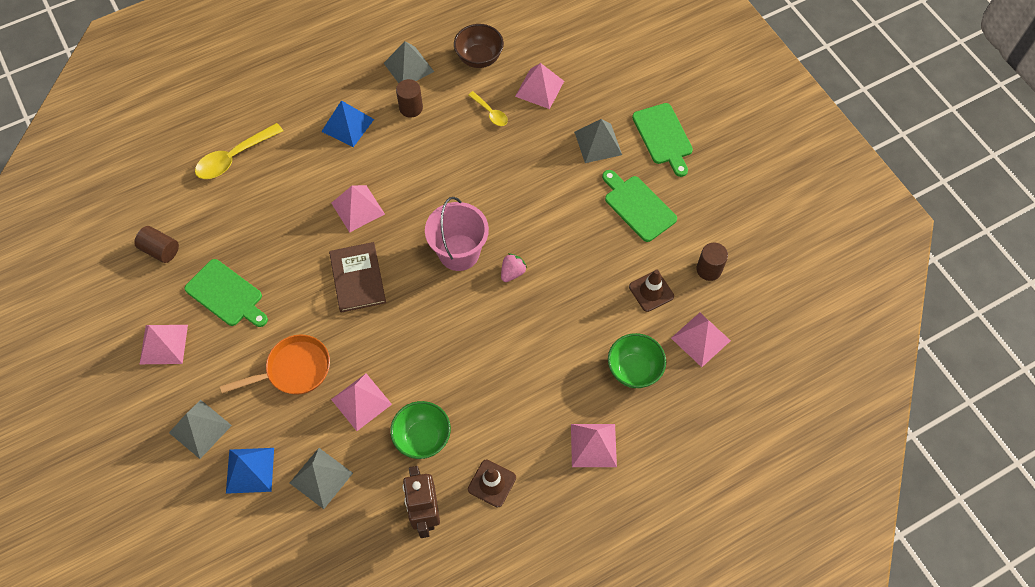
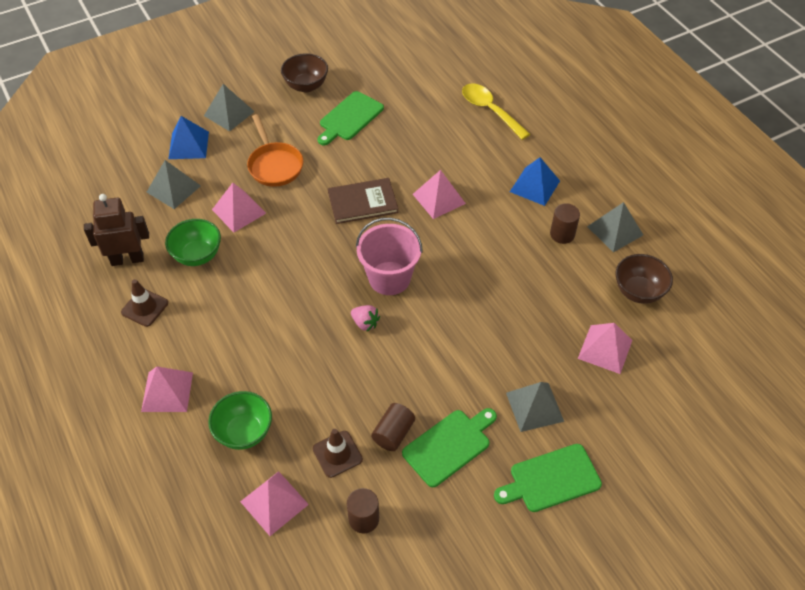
camera: 90 degrees right, 10 degrees down
brown cylinder [134,226,179,263] -> brown cylinder moved to [371,403,415,451]
pink pyramid [140,325,188,364] -> brown bowl [281,53,328,92]
yellow spoon [468,91,508,126] -> none

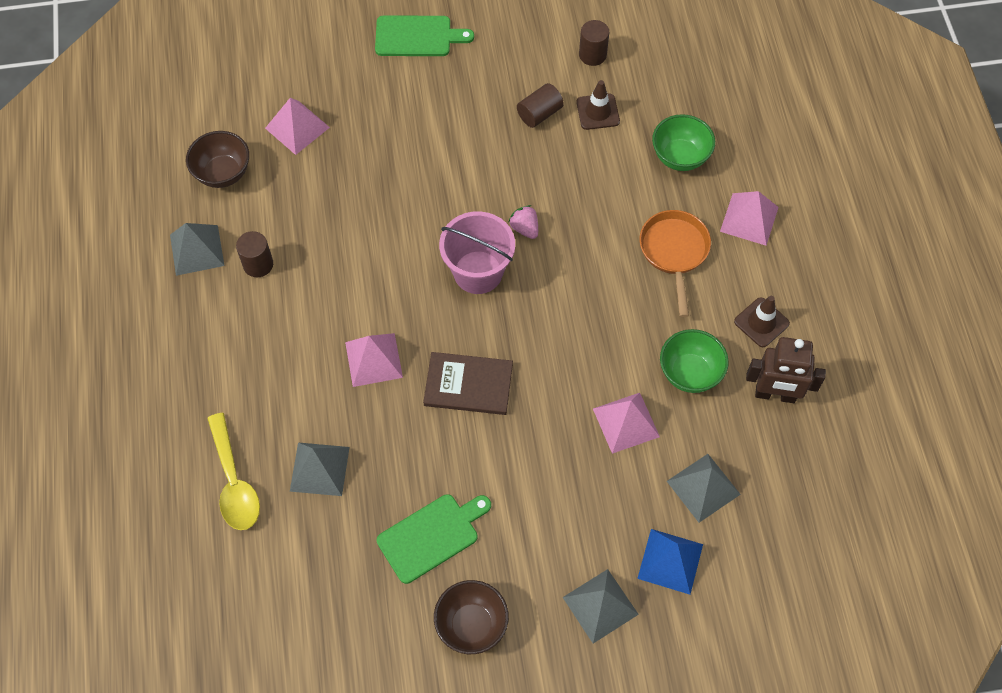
camera: 160 degrees left, 10 degrees up
pink pyramid [240,471,309,536] -> none
orange pan [247,114,303,187] -> orange pan moved to [640,210,711,317]
green cutting board [402,408,497,487] -> none
grey pyramid [506,382,564,432] -> grey pyramid moved to [290,443,350,496]
blue pyramid [510,157,560,206] -> none

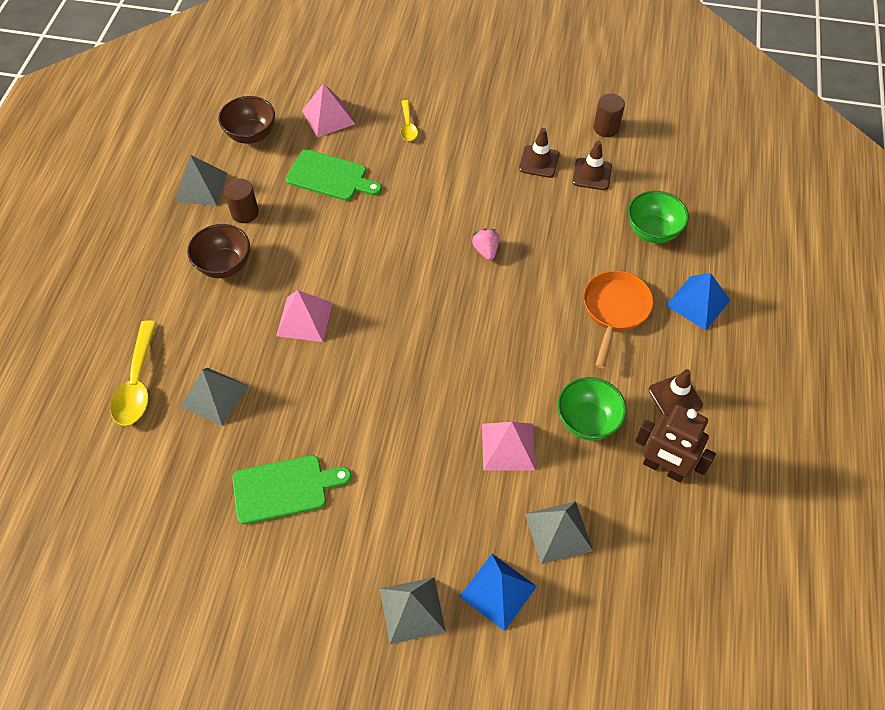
camera: 20 degrees right, 5 degrees down
green cutting board [375,15,474,56] -> green cutting board moved to [286,149,382,201]
brown book [423,352,513,415] -> none
brown bowl [434,580,509,654] -> brown bowl moved to [187,224,250,278]
pink bucket [439,211,515,294] -> none
brown cylinder [517,83,564,128] -> brown traffic cone [519,128,560,178]
pink pyramid [720,191,779,246] -> blue pyramid [666,273,731,331]
none -> yellow spoon [400,100,418,141]

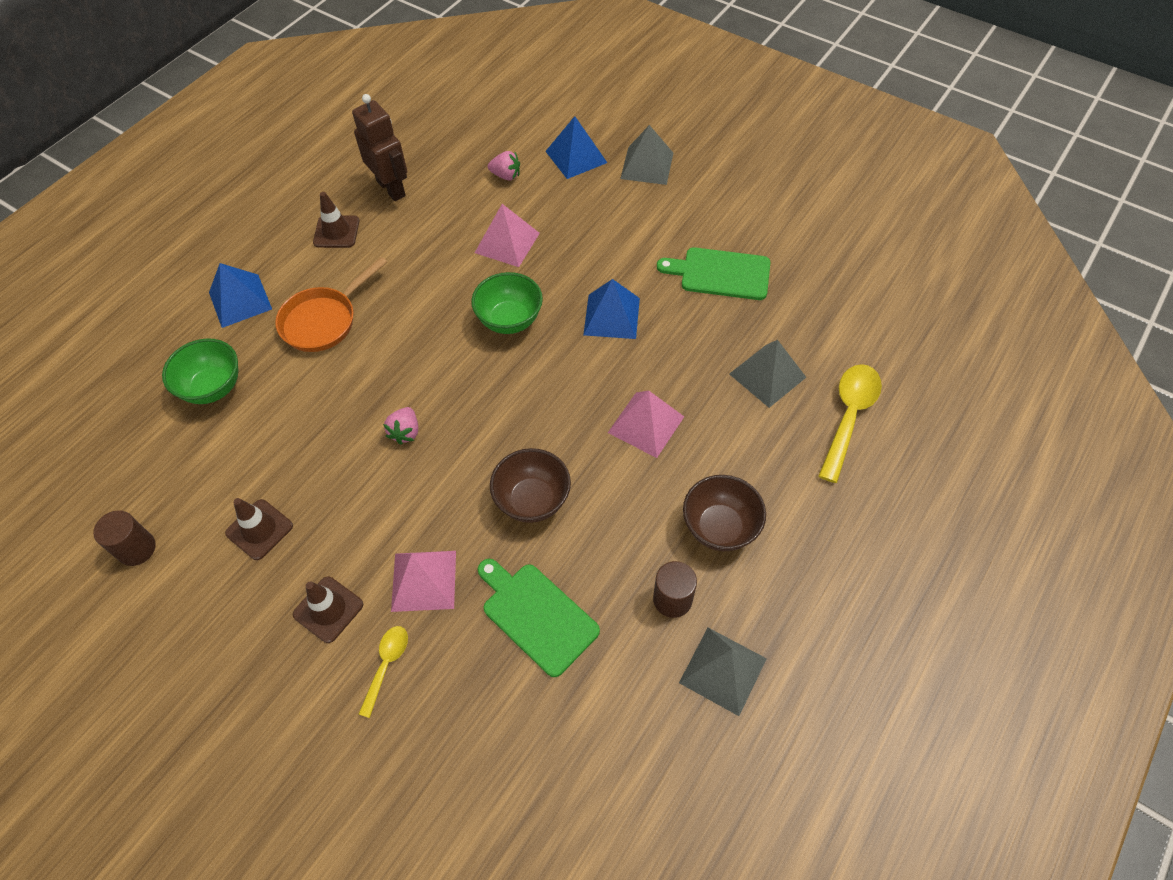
camera: 155 degrees left, 0 degrees up
brown bowl [219,96,275,144] -> brown bowl moved to [490,448,571,523]
pink pyramid [302,83,355,137] -> pink pyramid moved to [391,551,456,612]
grey pyramid [525,501,593,564] -> pink strawberry [488,151,520,180]
green bowl [557,377,627,441] -> green bowl moved to [471,272,543,334]
brown traffic cone [572,141,612,190] -> brown traffic cone moved to [293,577,363,643]
none -> blue pyramid [583,279,640,339]

